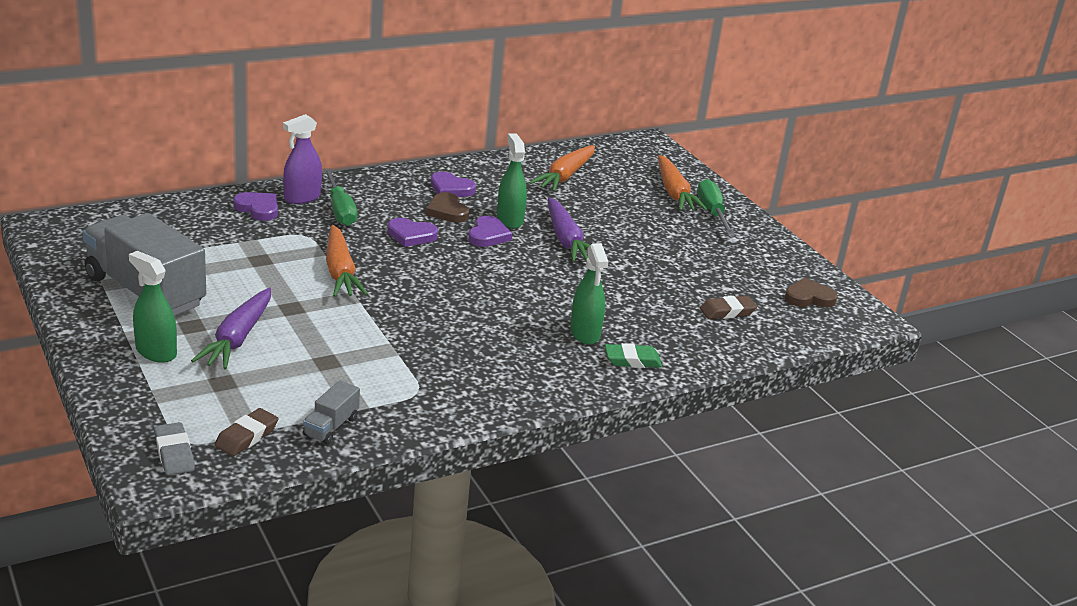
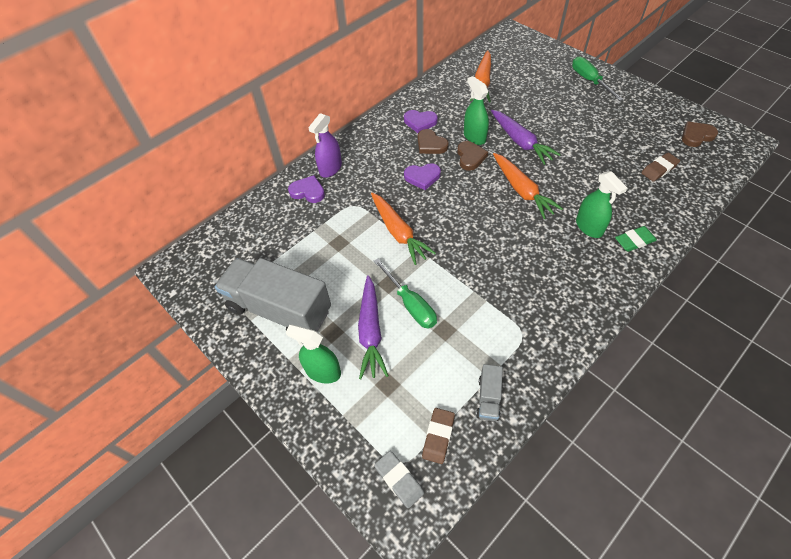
camera: 10 degrees left, 25 degrees up
green screwdriver [324,169,357,226] -> green screwdriver moved to [374,259,437,329]
purple heart [468,216,512,247] -> brown heart [457,141,488,171]
orange carrot [658,155,707,211] -> orange carrot moved to [493,153,563,219]

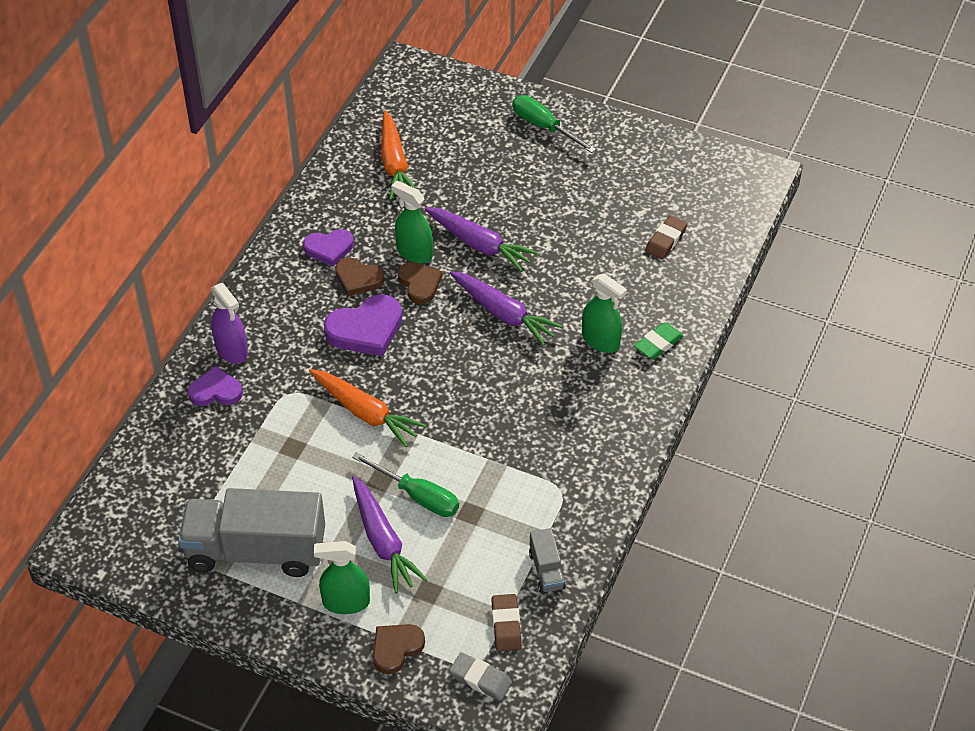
camera: 25 degrees left, 5 degrees down
purple spray bottle [308,113,342,178] -> purple spray bottle turned 45 degrees counterclockwise [211,283,248,364]
purple heart [404,163,441,190] -> purple heart [324,294,402,357], size x1.55
orange carrot [493,153,563,219] -> purple carrot [450,271,563,346]
brown heart [682,121,718,147] -> brown heart moved to [373,624,425,674]

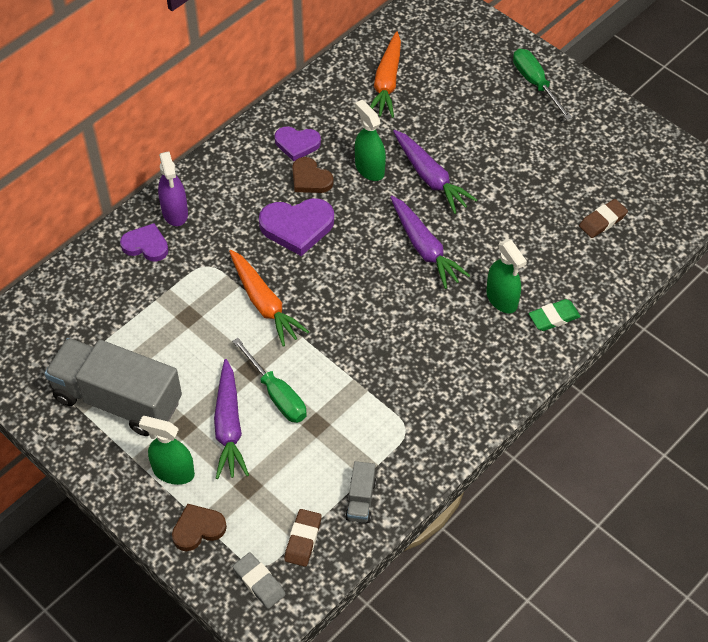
camera: 20 degrees right, 5 degrees up
brown heart [398,262,442,304] -> none

